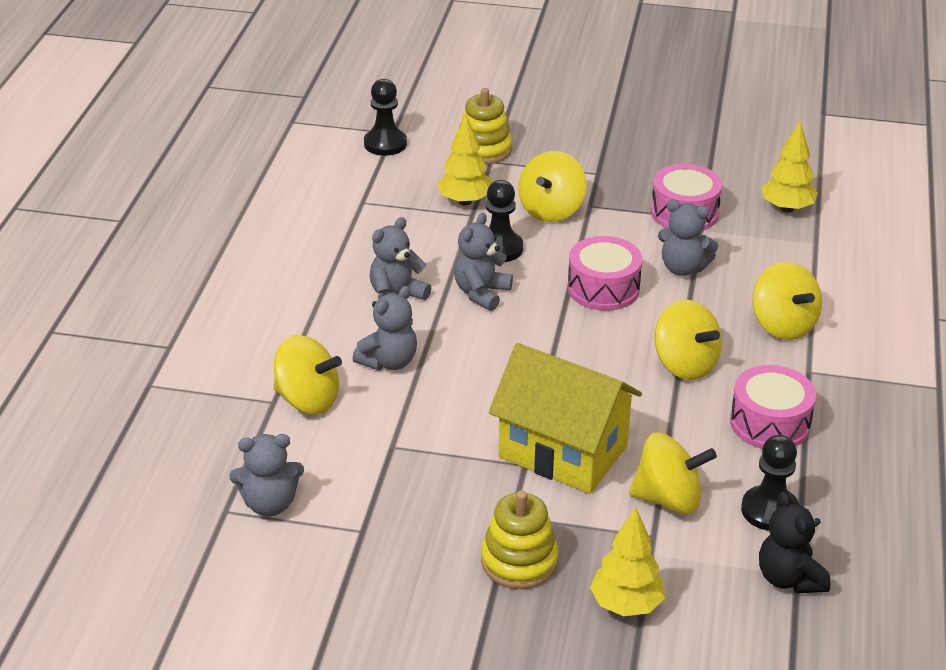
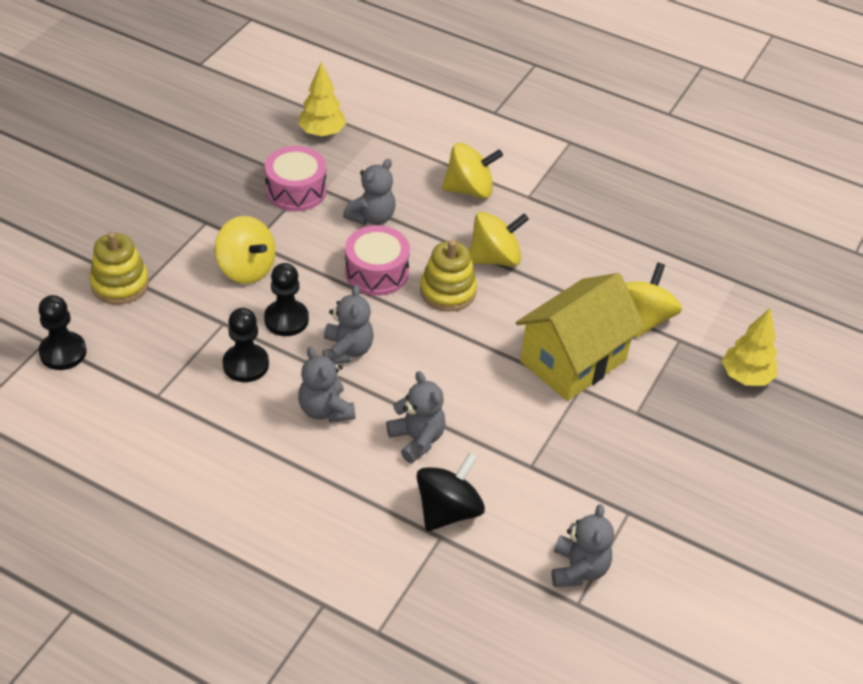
camera: 75 degrees left, 10 degrees up
yellow spinning top [273,335,342,414] -> black spinning top [416,453,485,531]
yellow tree [437,113,492,206] -> none
grey teddy bear [454,213,513,311] -> grey teddy bear turned 135 degrees counterclockwise [323,285,374,364]
yellow stacking toy [481,490,558,589] -> yellow stacking toy moved to [420,240,477,311]
pink drum [730,365,816,449] -> none
black pawn [741,435,799,531] -> black pawn moved to [223,308,269,382]
black teddy bear [759,492,831,594] -> none

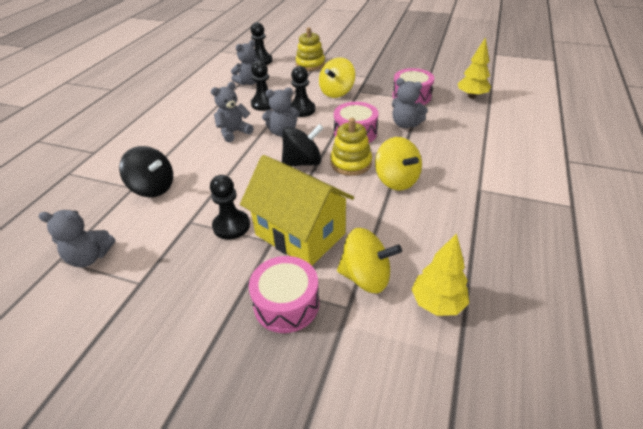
camera: 85 degrees right, 5 degrees down
grey teddy bear [386,371,446,463] -> grey teddy bear moved to [231,40,259,85]
yellow spinning top [442,143,503,199] -> none
yellow tree [722,308,777,386] -> yellow tree moved to [411,233,469,316]
none -> black pawn [210,175,250,240]
none -> pink drum [249,256,319,333]
none -> black spinning top [282,124,323,167]

